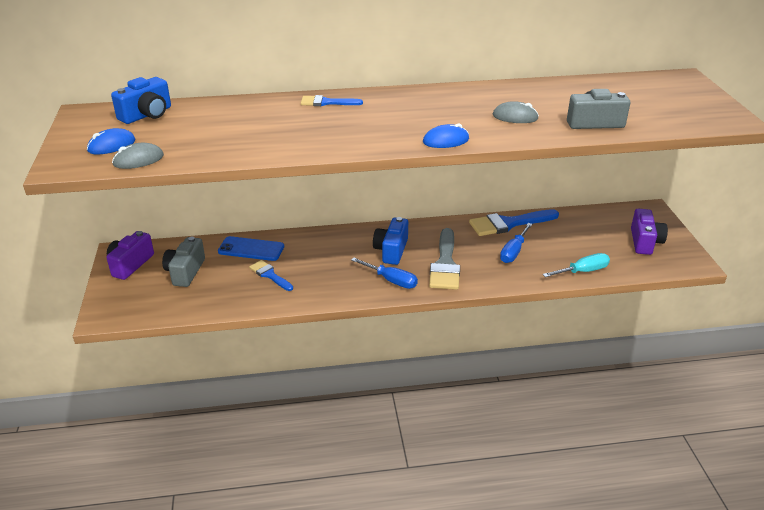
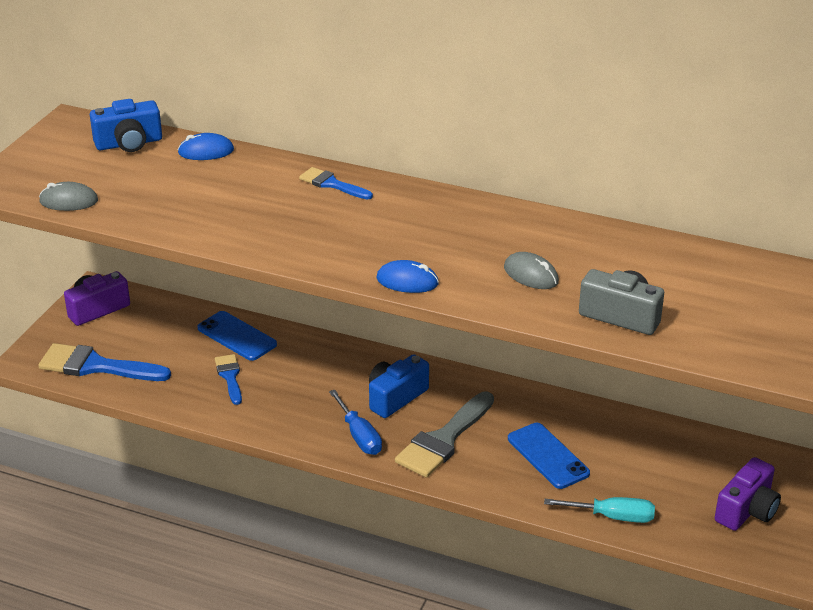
camera: 30 degrees right, 0 degrees up
blue mouse [87,128,135,154] -> blue mouse moved to [178,133,234,160]
grey camera [162,237,205,287] -> none
blue brush [469,209,559,236] -> blue brush moved to [38,343,171,381]
blue screwdriver [500,223,532,263] -> blue phone [508,423,590,489]

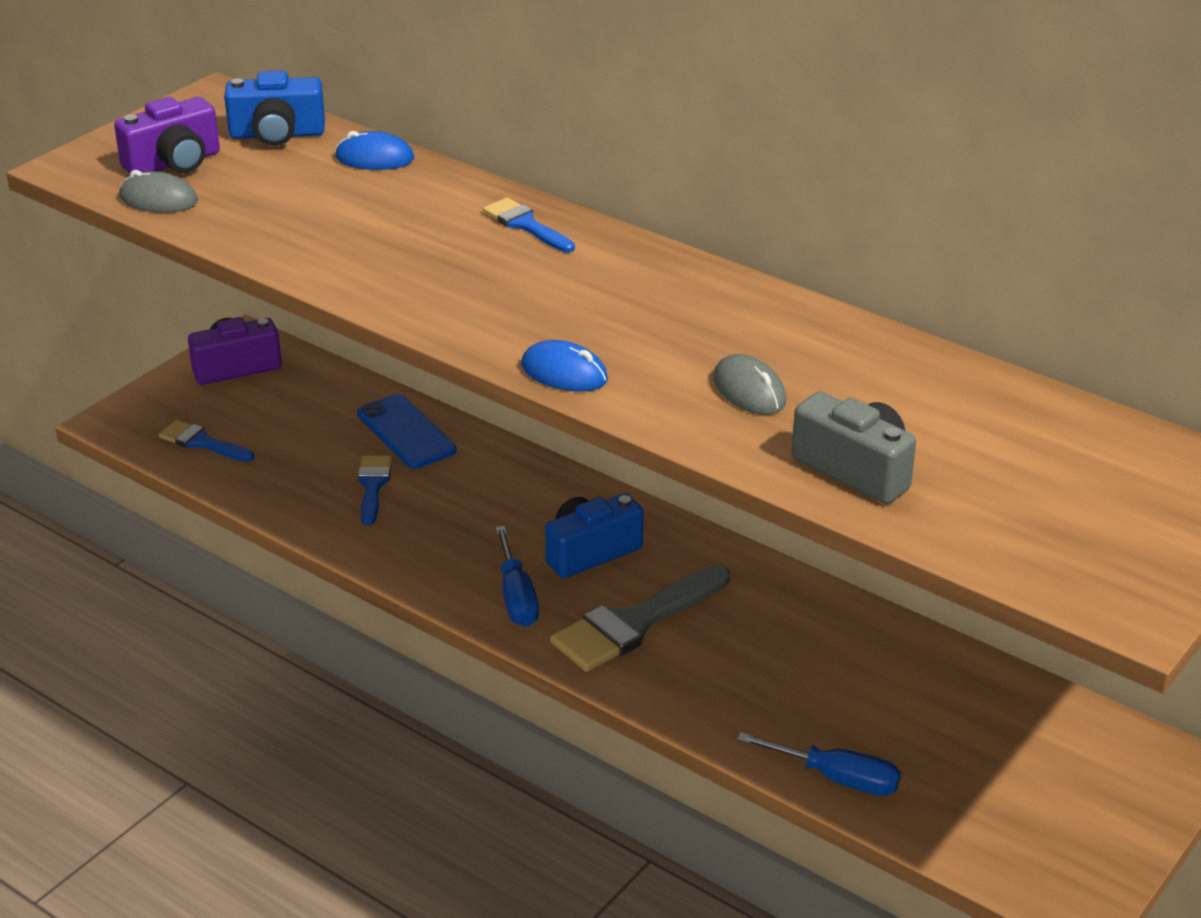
camera: 15 degrees right, 0 degrees up
blue brush [38,343,171,381] -> blue brush [159,420,255,462], size x0.57
blue phone [508,423,590,489] -> none
turquoise screwdriver [544,497,655,523] -> blue screwdriver [737,732,901,796]
purple camera [715,457,781,531] -> purple camera moved to [114,97,220,174]

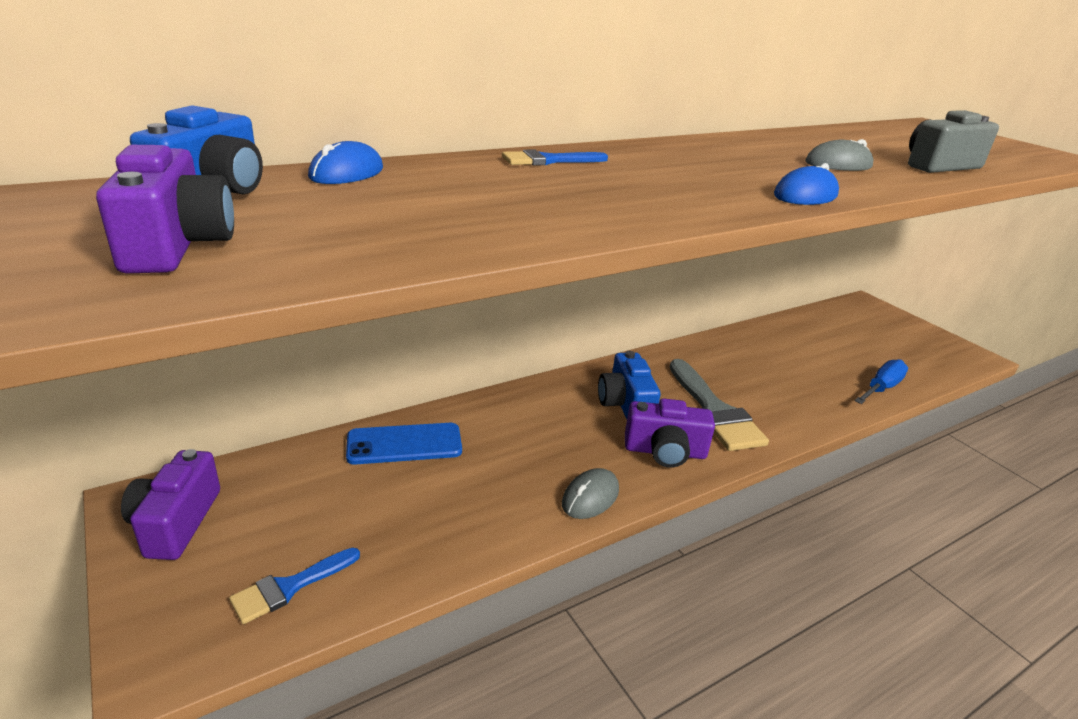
camera: 70 degrees left, 5 degrees down
grey mouse [119,170,198,213] -> grey mouse moved to [562,468,619,519]
blue brush [358,455,392,525] -> none
blue screwdriver [495,526,539,627] -> purple camera [625,399,715,468]

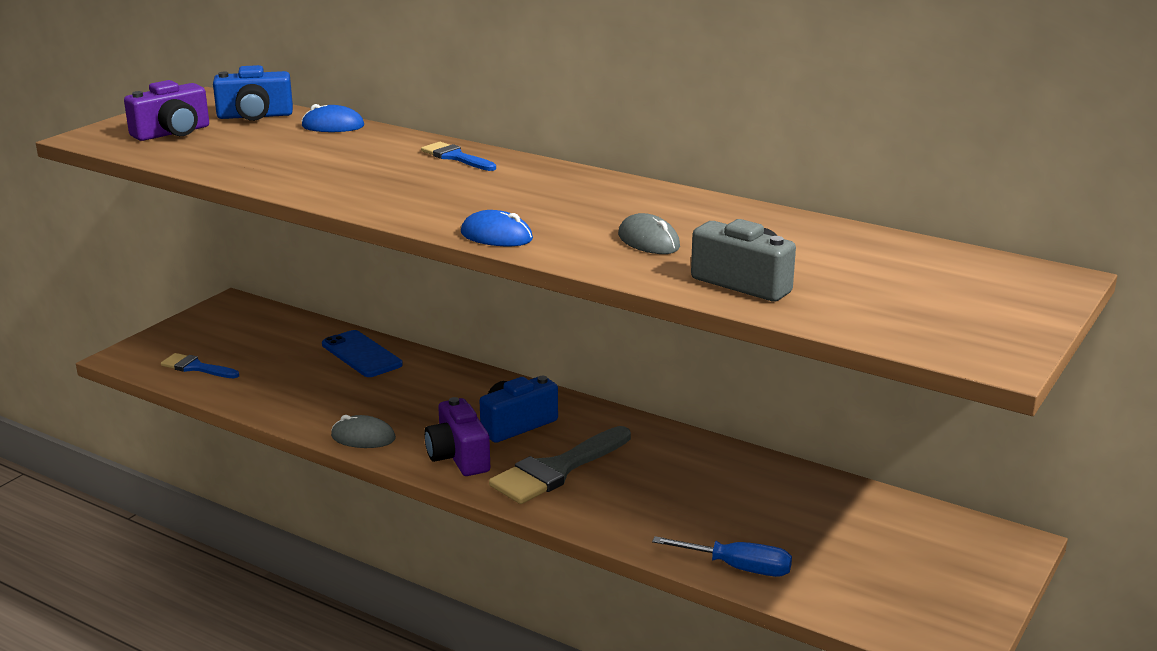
camera: 65 degrees right, 5 degrees down
purple camera [121,449,220,560] -> none

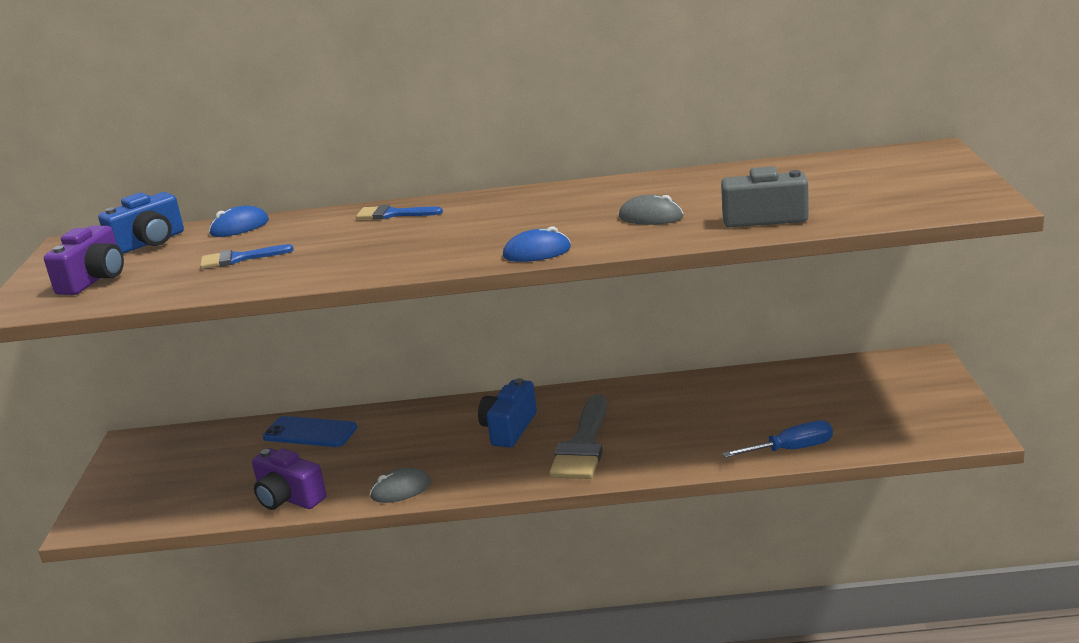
camera: 30 degrees left, 0 degrees up
blue brush [161,353,239,378] -> blue brush moved to [200,244,294,269]
purple camera [424,397,490,476] -> purple camera moved to [252,448,327,510]

